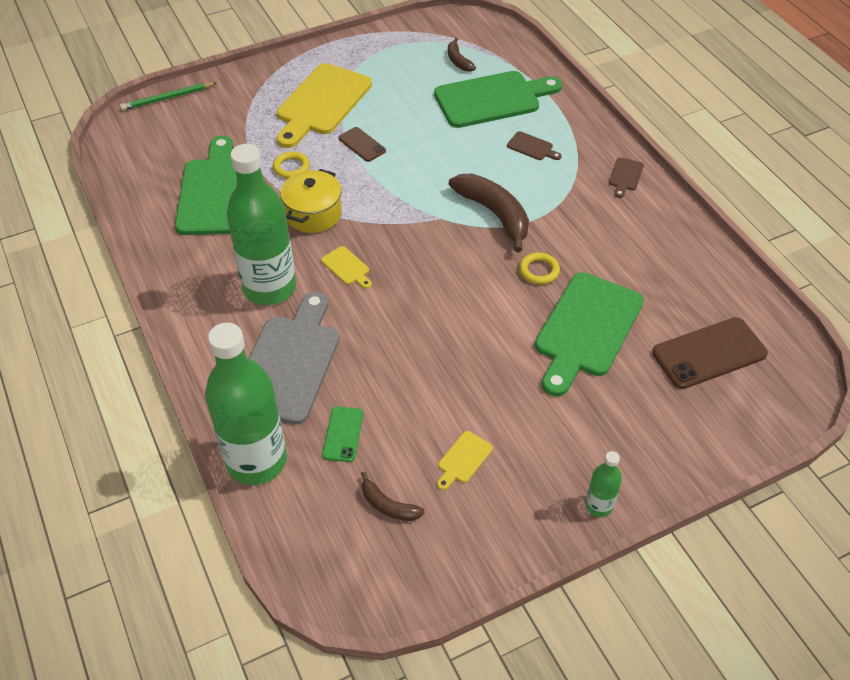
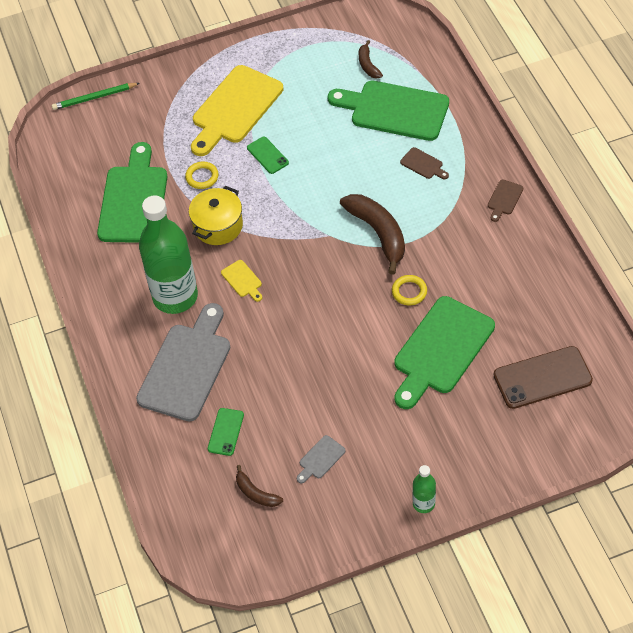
camera: 10 degrees right, 5 degrees up
green bottle [205,323,287,485] -> none
brown phone [338,127,386,162] -> green phone [247,137,289,174]
green cutting board [434,71,562,128] -> green cutting board turned 150 degrees counterclockwise [327,81,449,141]
yellow cutting board [437,431,493,490] -> grey cutting board [297,435,346,483]

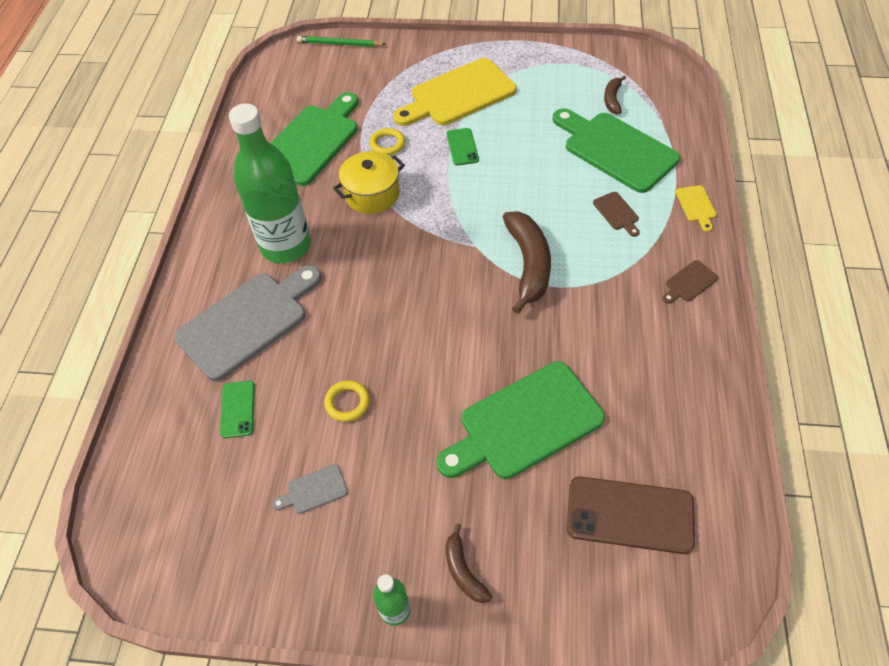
camera: 25 degrees right, 0 degrees up
green phone [208,408,244,456] -> green phone turned 45 degrees counterclockwise [220,381,255,438]
yellow cutting board [221,260,262,302] -> yellow cutting board moved to [676,185,717,232]
brown banana [236,465,283,507] -> brown banana moved to [446,523,492,603]
yellow ring [392,275,427,305] -> yellow ring moved to [324,380,370,422]

